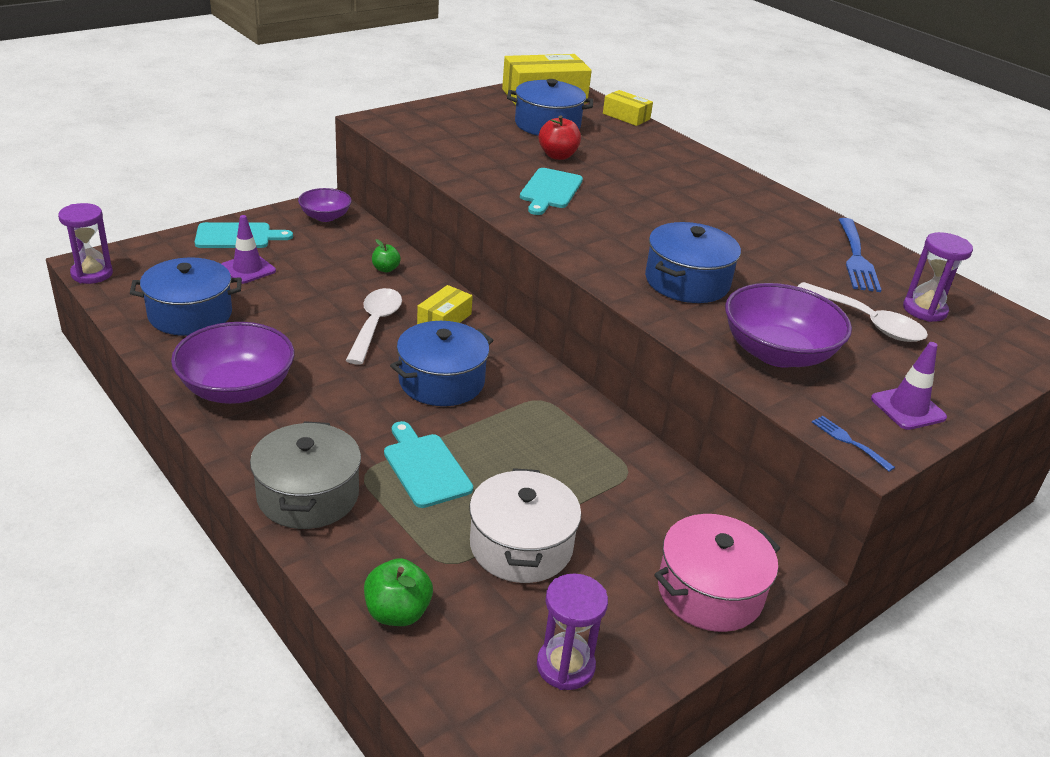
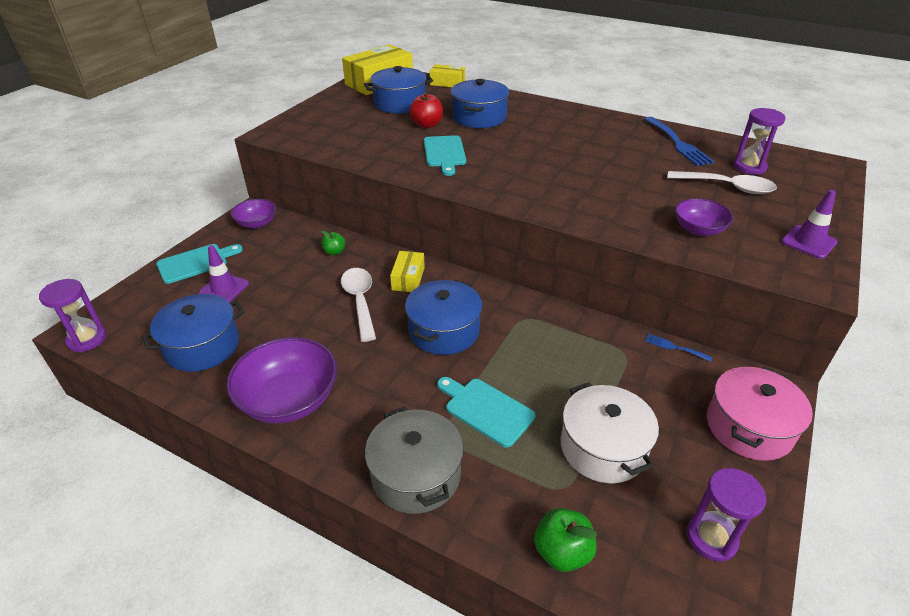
camera: 20 degrees left, 5 degrees up
blue pot [645,222,741,303] -> blue pot moved to [451,79,509,128]
purple bowl [725,283,852,368] -> purple bowl [675,198,734,236], size x0.58
blue fork [812,416,895,472] -> blue fork moved to [645,334,712,362]

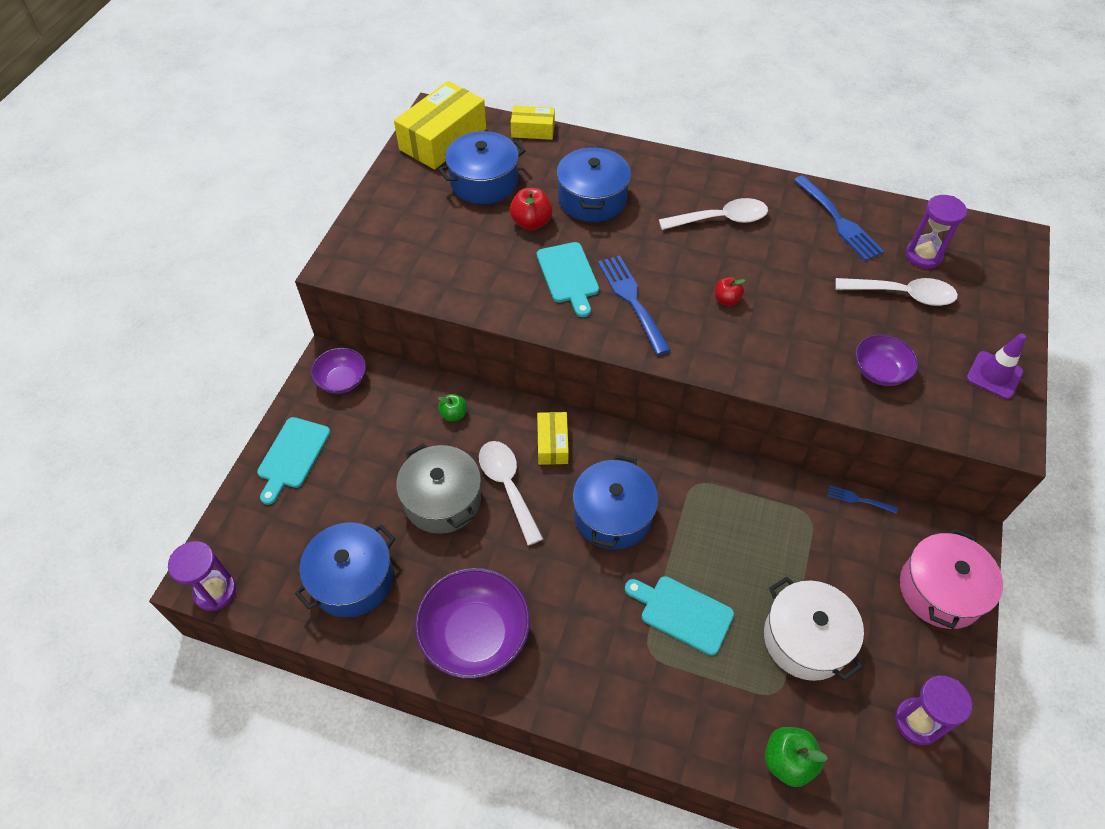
camera: 10 degrees left, 15 degrees up
turquoise cutting board [156,244,243,284] -> turquoise cutting board turned 150 degrees clockwise [257,417,331,505]
purple traffic cone [199,245,249,303] -> none
grey pot [365,406,464,514] -> grey pot moved to [396,443,481,534]
none -> blue fork [598,255,671,355]
none -> white spoon [659,198,768,230]
none -> red apple [715,277,745,306]

